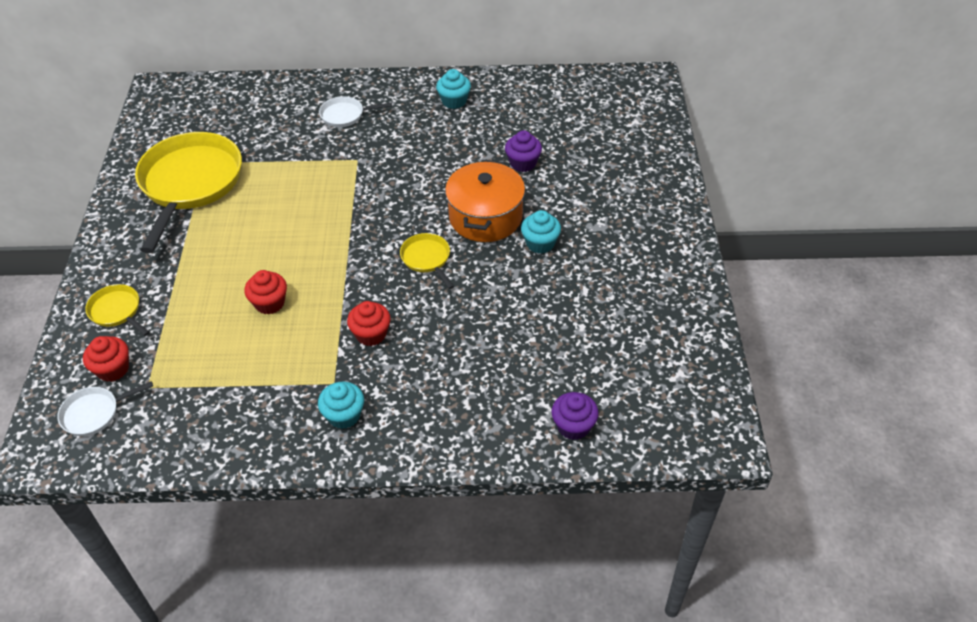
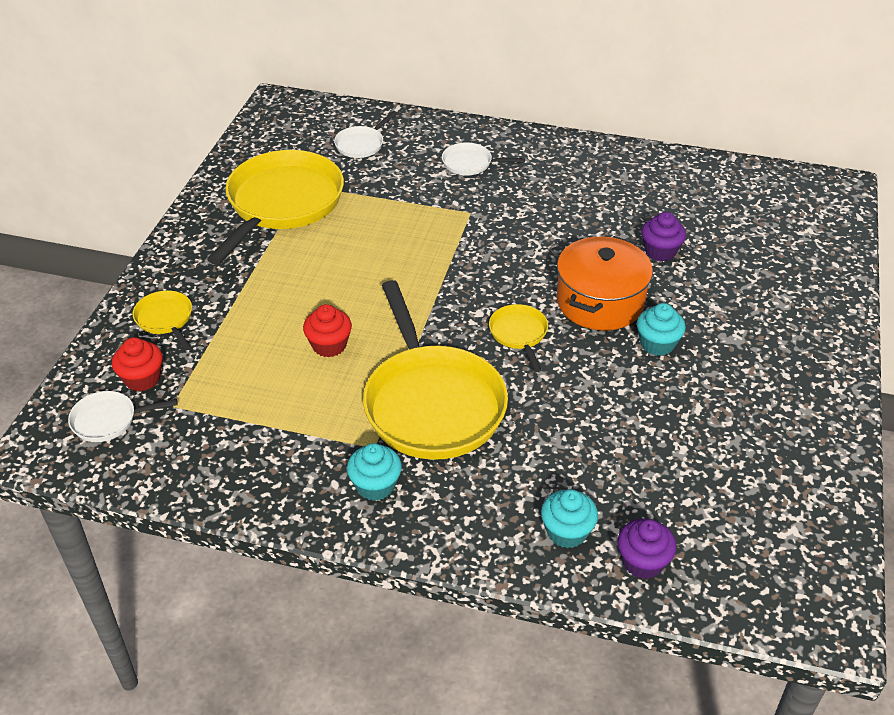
camera: 15 degrees right, 5 degrees down
red cupcake [347,301,391,346] -> yellow pan [363,280,508,460]
turquoise cupcake [436,69,471,109] -> turquoise cupcake moved to [541,489,598,548]
none -> white pan [334,111,398,158]

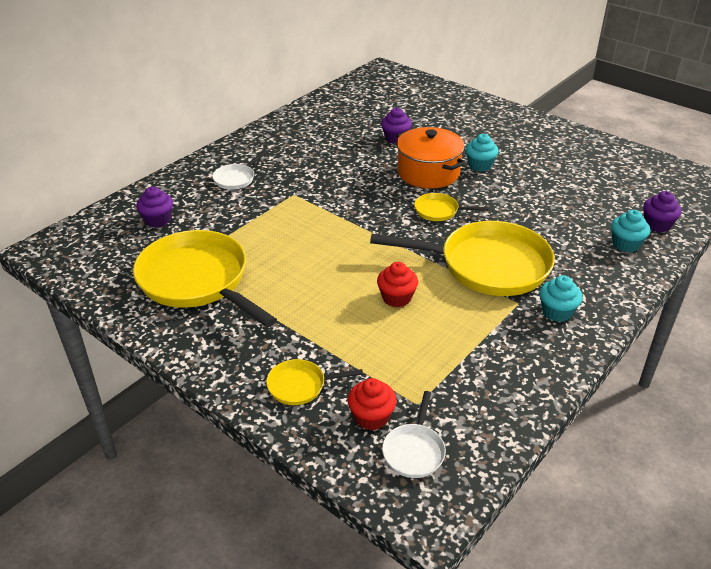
camera: 65 degrees left, 5 degrees down
white pan [334,111,398,158] -> purple cupcake [136,186,173,228]

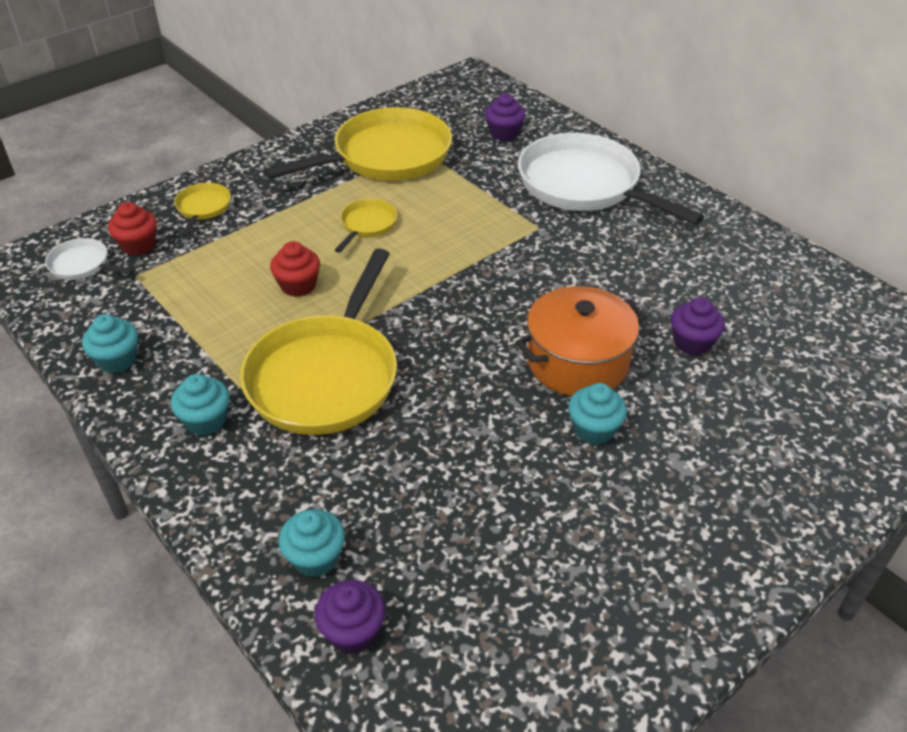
camera: 100 degrees right, 5 degrees up
white pan [212,151,267,190] -> white pan [518,133,704,225], size x2.25
yellow pan [414,193,489,221] -> yellow pan moved to [335,199,397,253]
none -> turquoise cupcake [82,314,138,373]

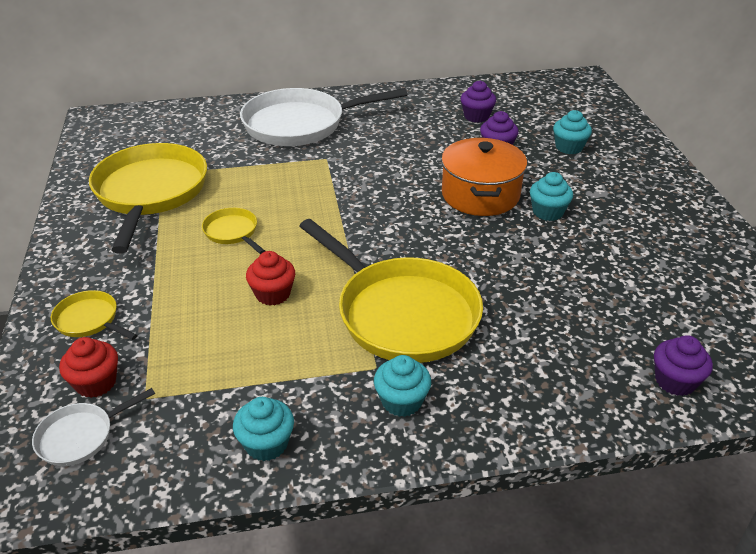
camera: 60 degrees left, 5 degrees down
turquoise cupcake [279,509,345,577] -> turquoise cupcake moved to [553,110,592,154]
purple cupcake [485,93,526,141] -> purple cupcake moved to [461,81,496,123]

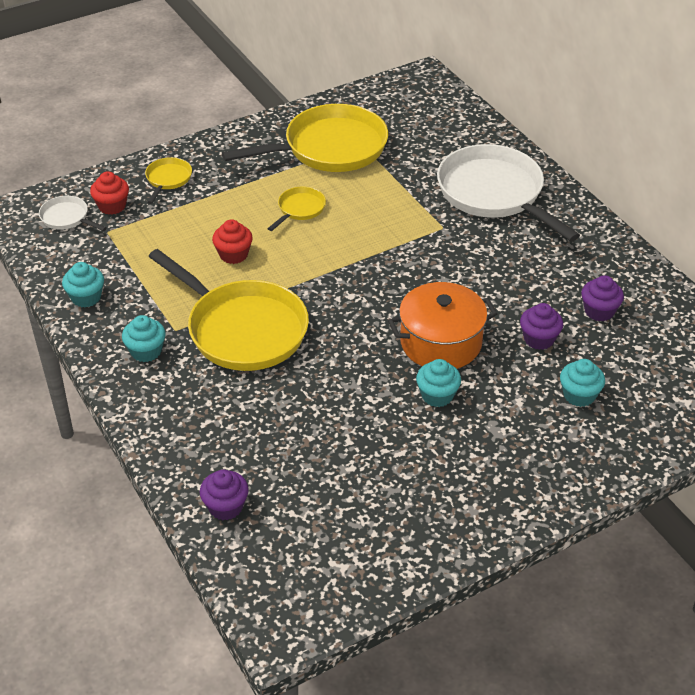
camera: 70 degrees right, 5 degrees up
yellow pan [299,219,483,363] -> yellow pan turned 75 degrees counterclockwise [148,249,309,371]

